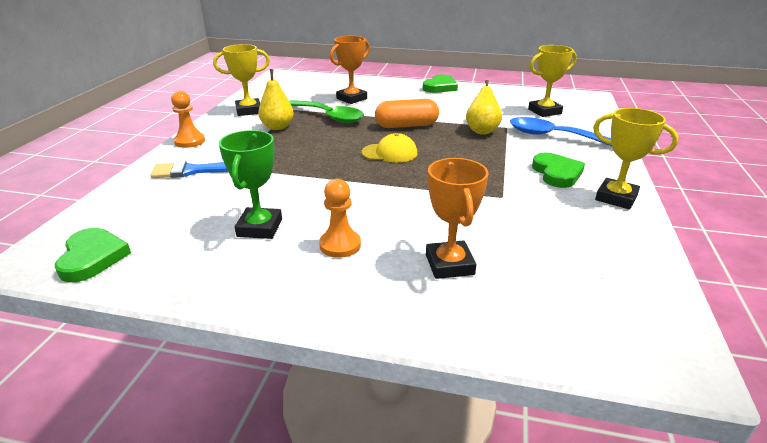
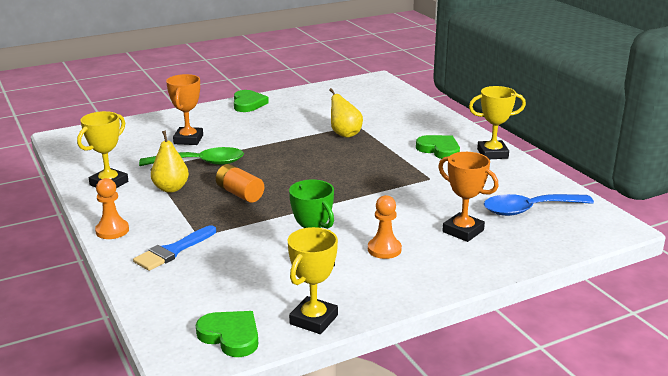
camera: 40 degrees left, 5 degrees down
yellow cap [362,133,417,163] -> none
orange capsule [375,99,439,128] -> none
blue spoon [510,117,612,146] -> blue spoon moved to [484,194,594,216]
yellow trophy [528,45,577,117] -> yellow trophy moved to [288,227,338,334]
none -> orange battery [216,164,264,203]

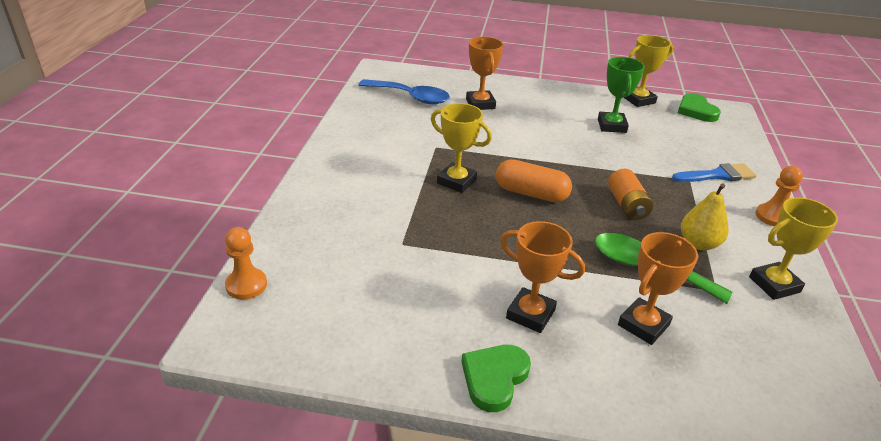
camera: 145 degrees left, 10 degrees up
yellow pear [329,88,363,138] -> none
orange pawn [368,195,402,259] -> orange pawn moved to [225,227,267,299]
green heart [416,135,460,159] -> none
yellow trophy [469,86,526,159] -> yellow trophy moved to [431,103,492,193]
none -> orange capsule [496,159,572,202]
none -> orange trophy [500,221,585,333]

